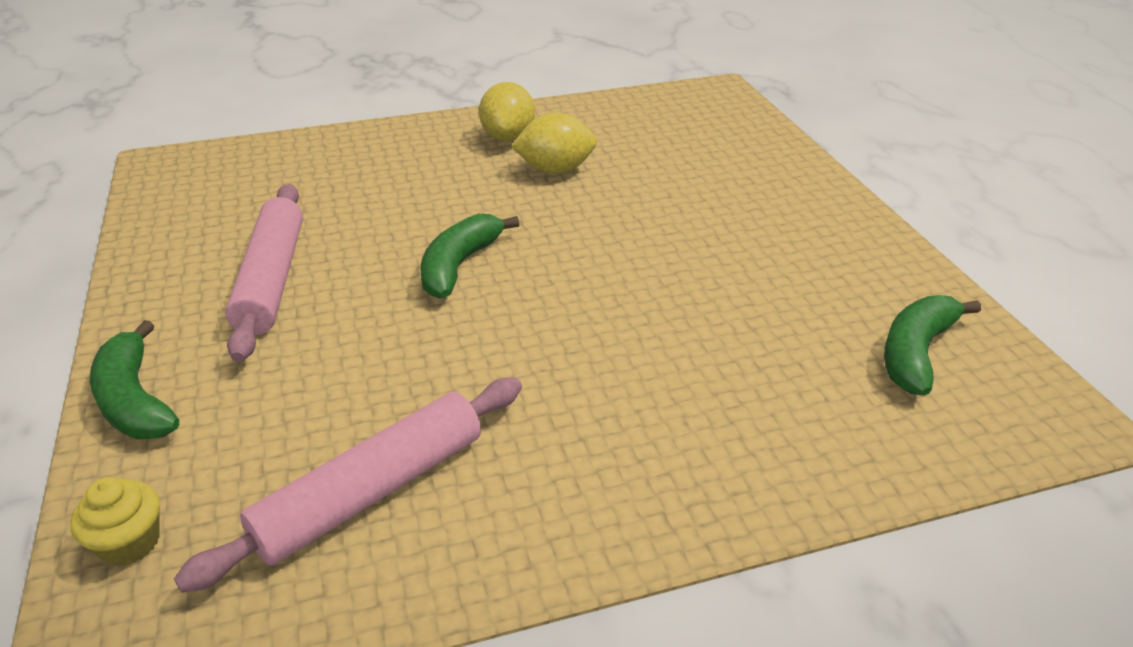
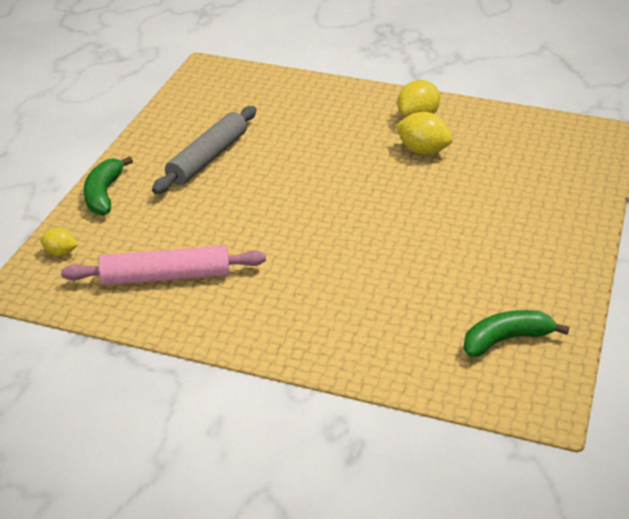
camera: 35 degrees right, 0 degrees up
yellow cupcake [70,477,160,566] -> yellow lemon [40,228,78,256]
pink rolling pin [225,184,303,362] -> grey rolling pin [152,106,256,194]
green banana [420,214,519,299] -> none

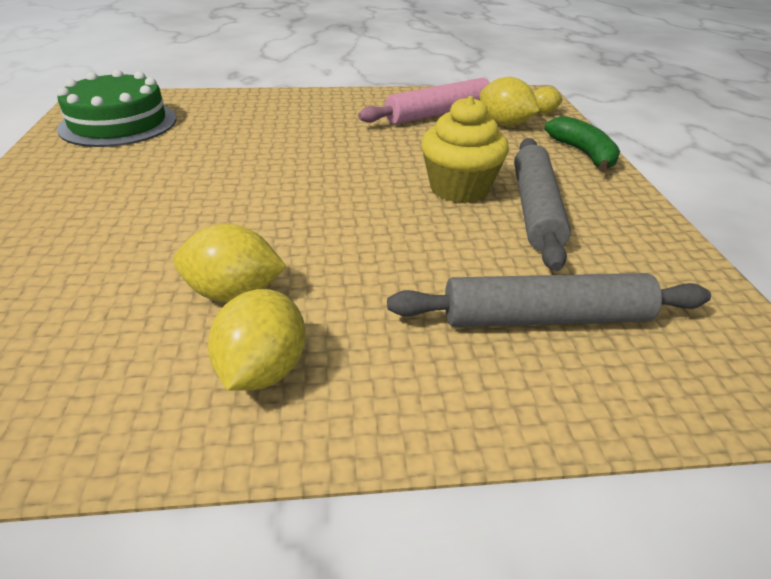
camera: 155 degrees right, 0 degrees up
green banana [463,310,570,357] -> green cake [57,69,176,147]
none -> grey rolling pin [387,273,711,327]
none -> yellow cupcake [421,96,509,203]
none -> yellow lemon [479,77,539,126]

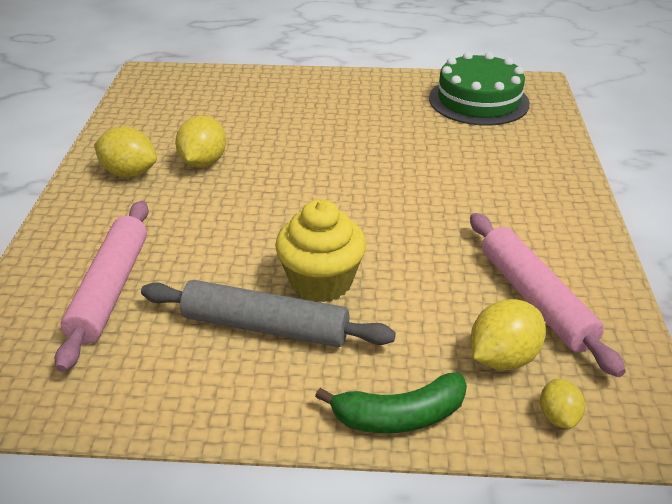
camera: 100 degrees right, 0 degrees up
grey rolling pin [387,273,711,327] -> pink rolling pin [55,201,149,372]

